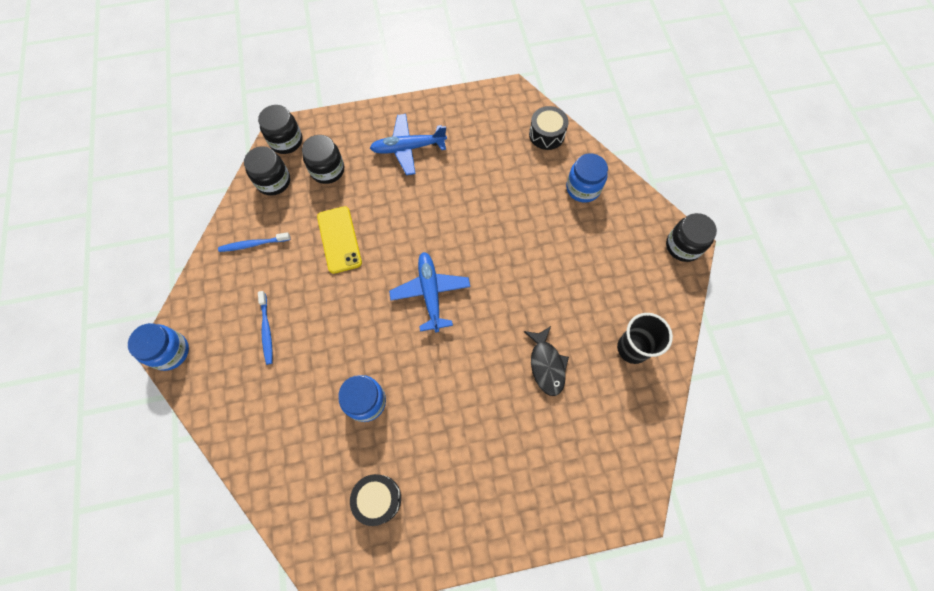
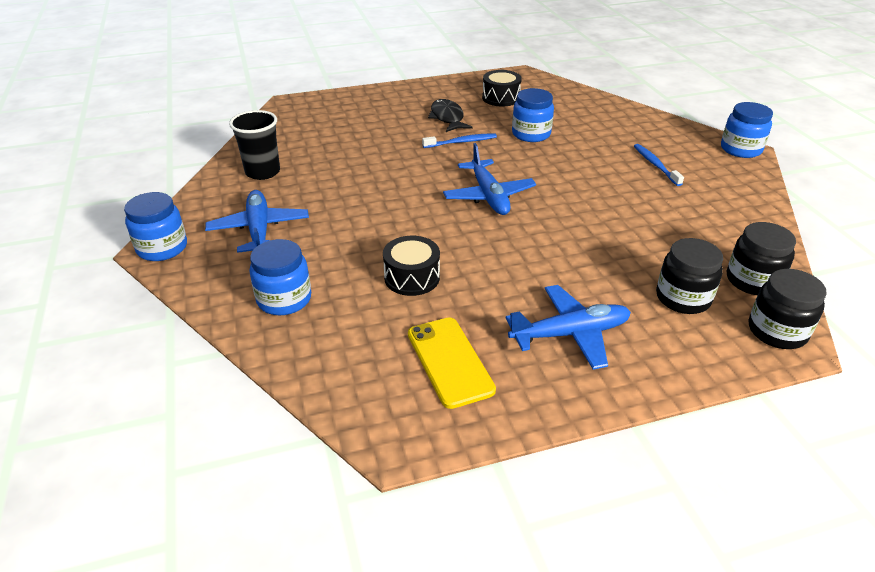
camera: 175 degrees right, 30 degrees down
blue toothbrush [218,232,291,252] -> blue toothbrush moved to [422,133,497,148]
yellow phone [317,206,362,274] -> yellow phone moved to [408,317,496,409]
black fish [524,326,569,396] -> black fish moved to [428,99,472,132]
black drum [529,106,569,150] -> black drum moved to [383,236,440,296]
black jar [666,213,717,262] -> blue jar [124,192,187,261]
none -> blue plane [205,190,309,253]

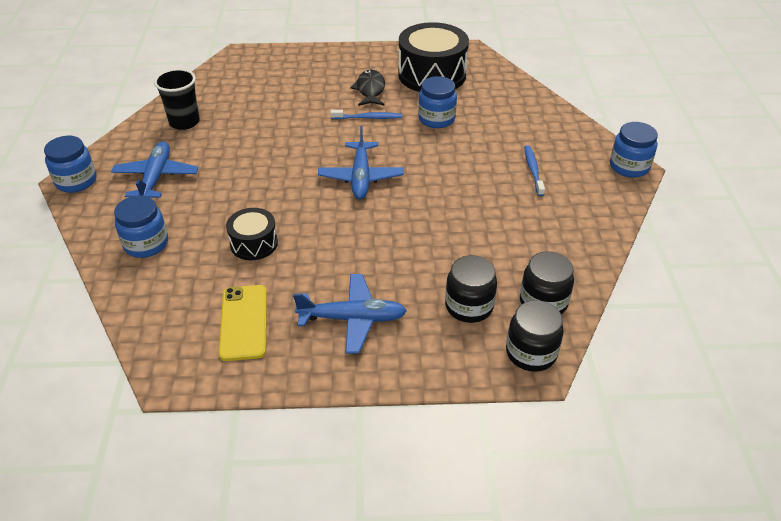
camera: 15 degrees right, 5 degrees up
black drum [482,70,522,107] -> black drum [398,22,469,92], size x1.87

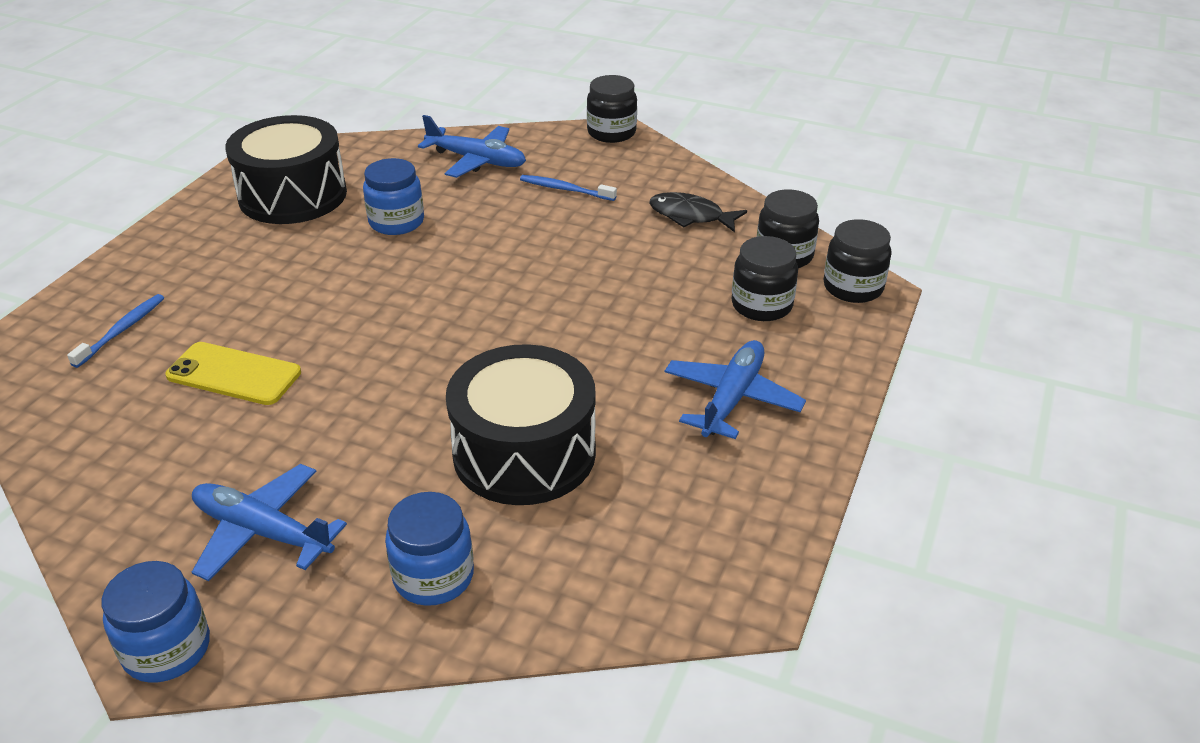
camera: 65 degrees left, 5 degrees down
black cup [154,69,200,130] -> none
yellow phone [219,285,267,361] -> yellow phone moved to [165,342,301,405]
black drum [226,208,278,260] -> black drum [446,344,596,505], size x1.87
blue plane [318,126,404,199] -> blue plane moved to [418,115,526,178]
blue toothbrush [331,110,402,119] -> blue toothbrush moved to [67,294,164,368]
black fish [350,70,385,106] -> black fish moved to [649,192,747,232]
blue jar [610,122,658,178] -> black jar [587,75,637,143]

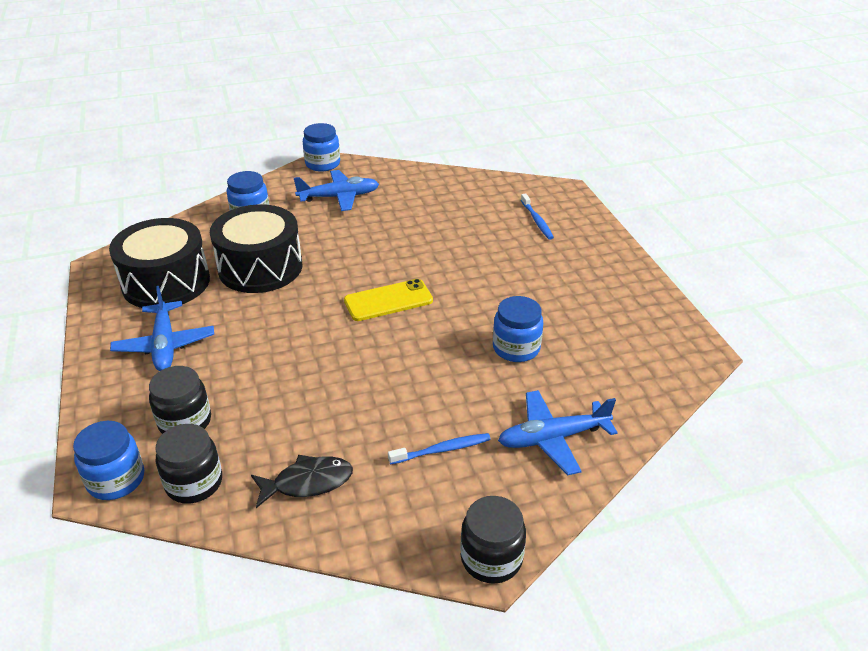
camera: 140 degrees right, 0 degrees up
yellow phone [165,342,301,405] -> yellow phone moved to [344,279,433,321]
black drum [225,115,347,224] -> black drum moved to [109,218,210,308]
black jar [824,219,892,303] -> blue jar [73,421,144,500]

